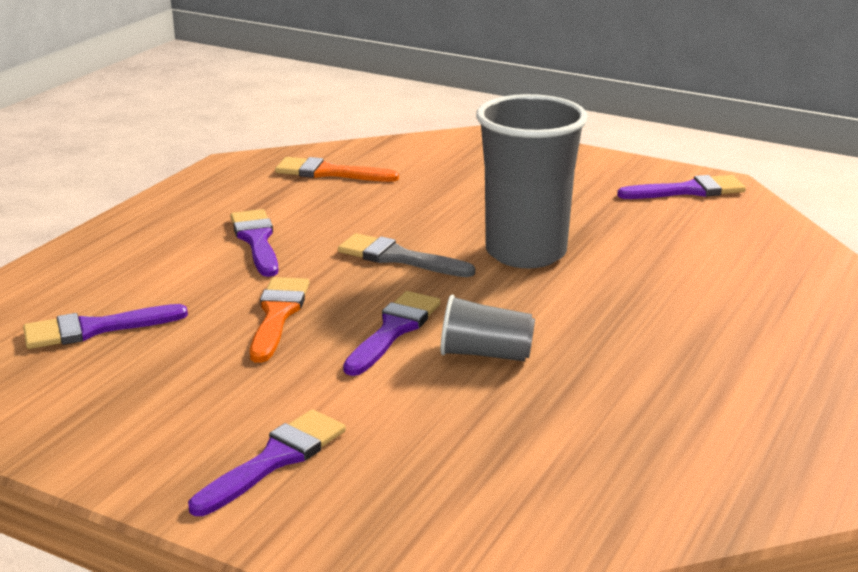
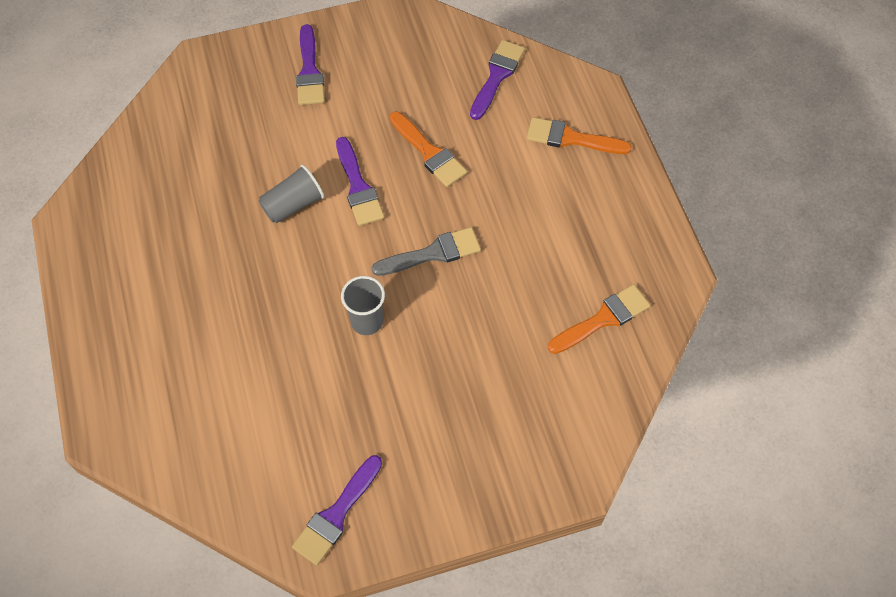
camera: 135 degrees right, 35 degrees up
purple brush [230,209,278,277] -> none
grey cup [476,94,588,268] -> grey cup [341,276,385,335], size x0.50
none -> orange brush [527,117,632,154]

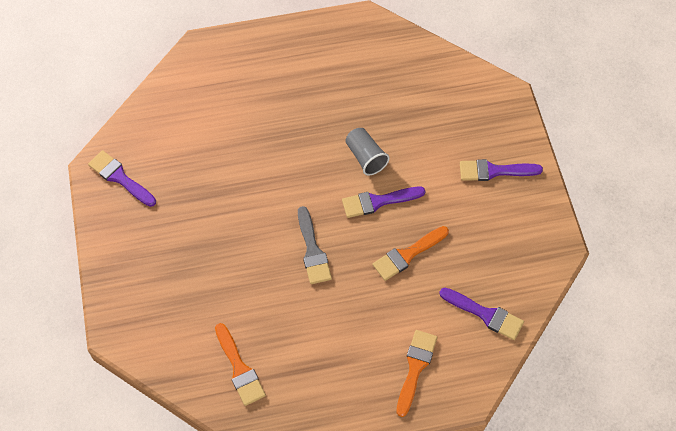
camera: 95 degrees right, 0 degrees up
grey cup [341,276,385,335] -> none

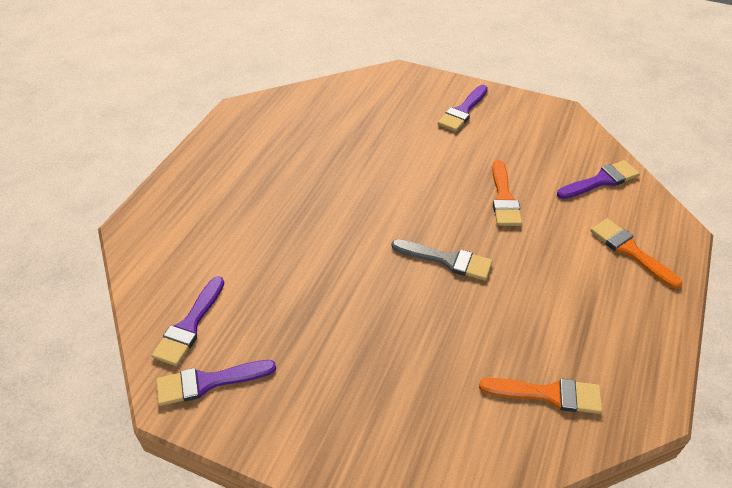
camera: 55 degrees left, 15 degrees down
purple brush [342,187,425,218] -> purple brush moved to [151,276,224,366]
grey cup [345,128,390,175] -> none

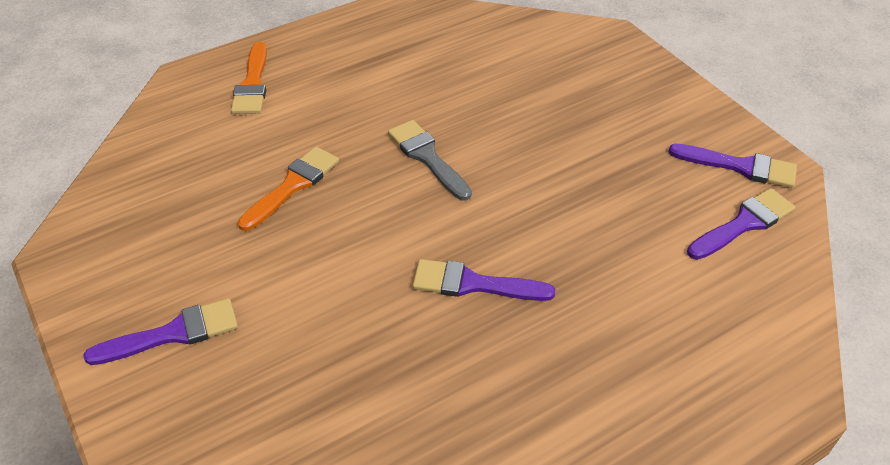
camera: 145 degrees left, 0 degrees up
orange brush [479,378,602,414] -> none
purple brush [557,160,640,199] -> purple brush moved to [413,259,555,301]

